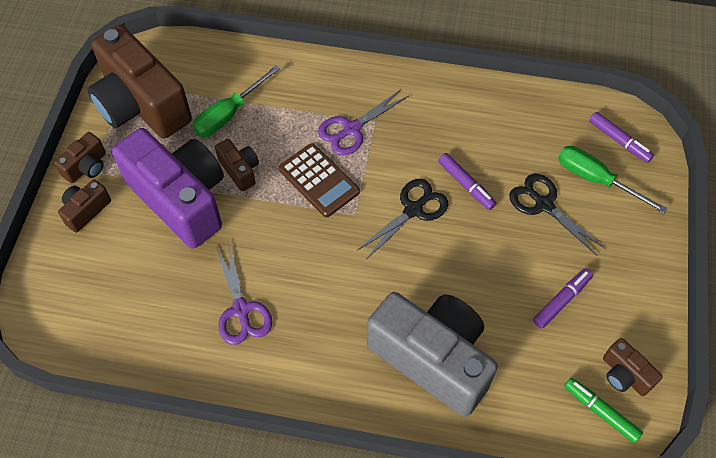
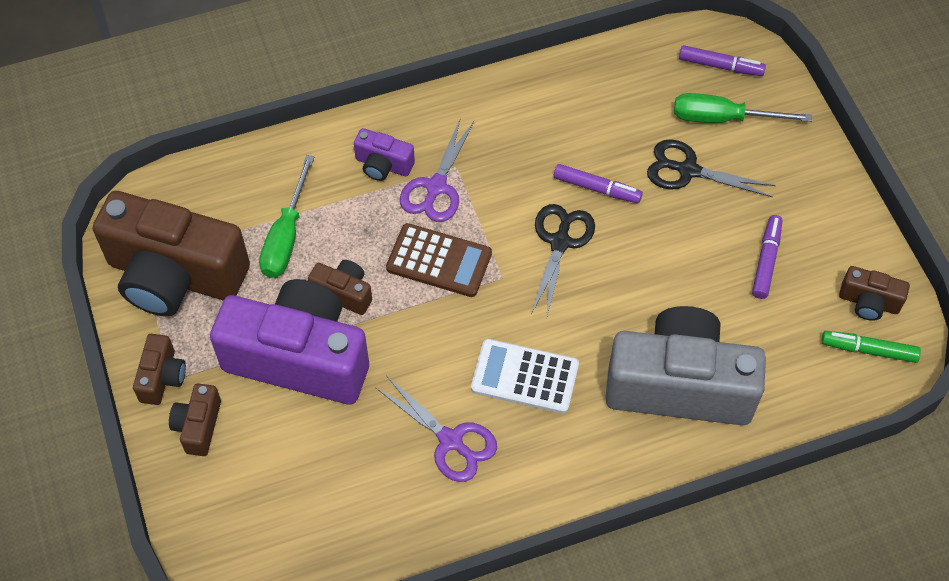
camera: 30 degrees left, 0 degrees up
none -> purple camera [354,128,415,181]
none -> white calculator [471,339,579,414]

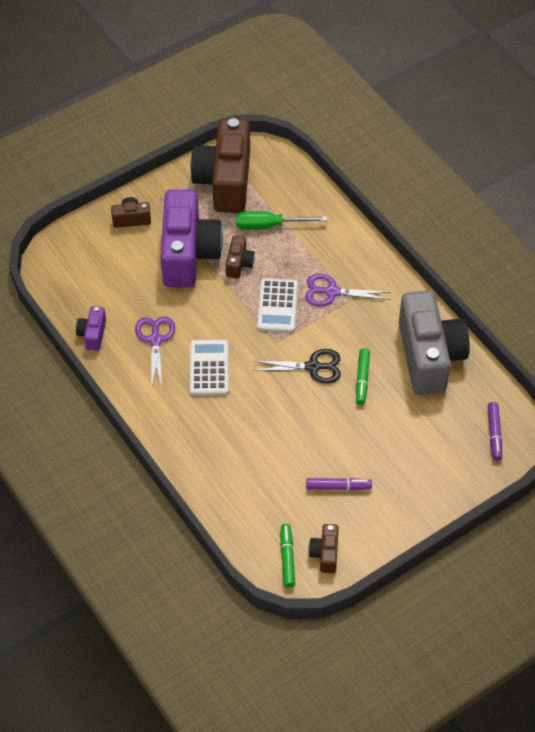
camera: 75 degrees right, 5 degrees down
brown camera [133,334,186,405] -> none
purple camera [354,128,415,181] -> purple camera moved to [76,306,106,351]
purple scissors [375,376,497,482] -> purple scissors turned 150 degrees clockwise [135,316,175,389]
brown calculator [386,223,492,297] -> white calculator [257,278,298,333]
purple marker [554,164,643,203] -> green marker [356,348,370,405]
grey camera [605,306,766,425] -> grey camera moved to [399,290,470,395]
black scissors [647,139,776,197] -> none
green screwdriver [674,93,812,123] -> none

